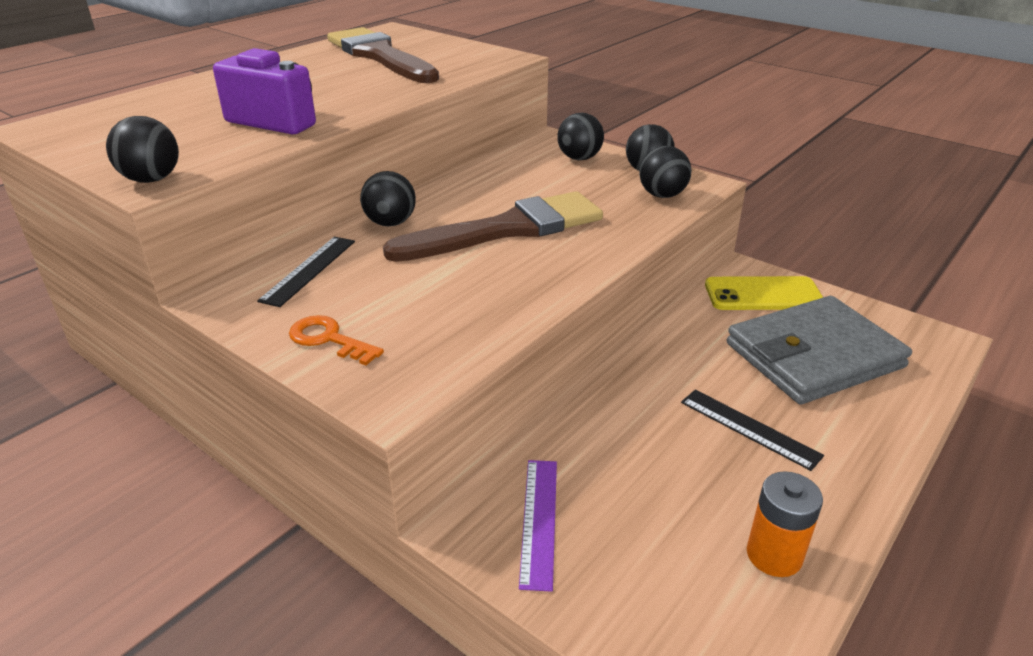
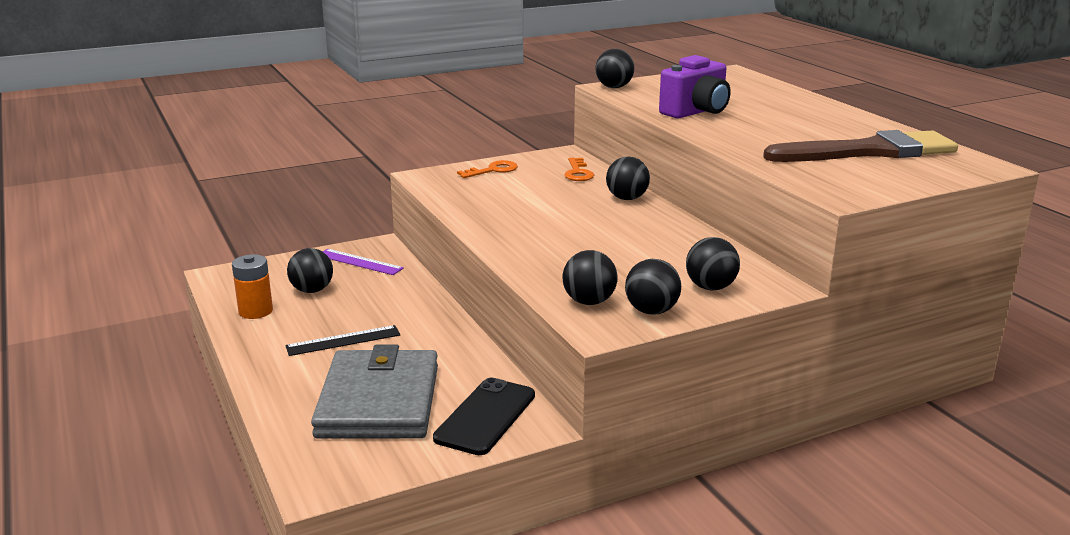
camera: 115 degrees right, 10 degrees down
black ruler [257,237,355,307] -> orange key [564,158,594,181]
brown brush [383,191,603,262] -> none
yellow phone [705,276,823,310] -> black phone [433,377,535,455]
none -> black ball [287,248,333,293]

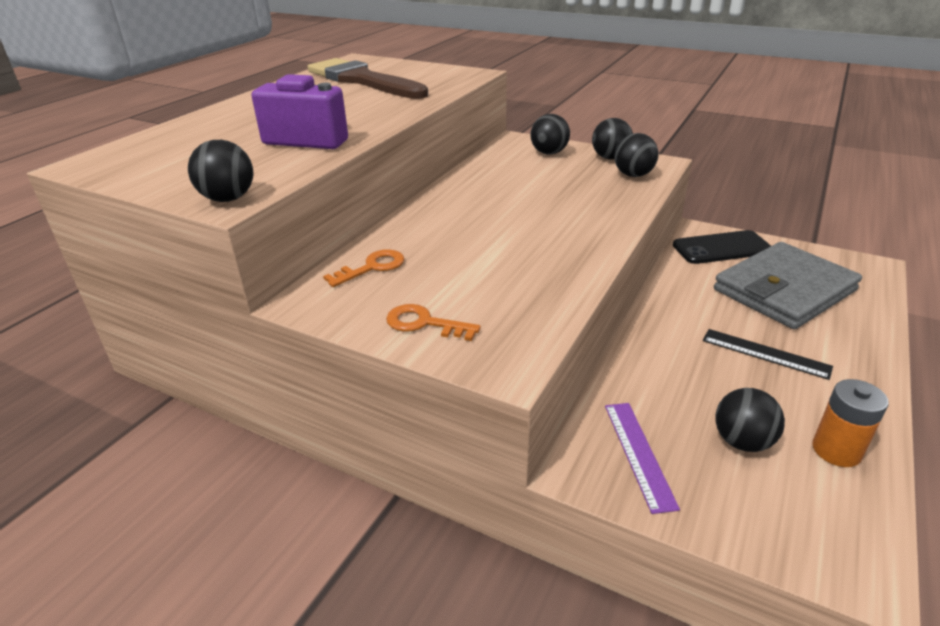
camera: 125 degrees left, 10 degrees up
black ball [606,157,650,200] -> none

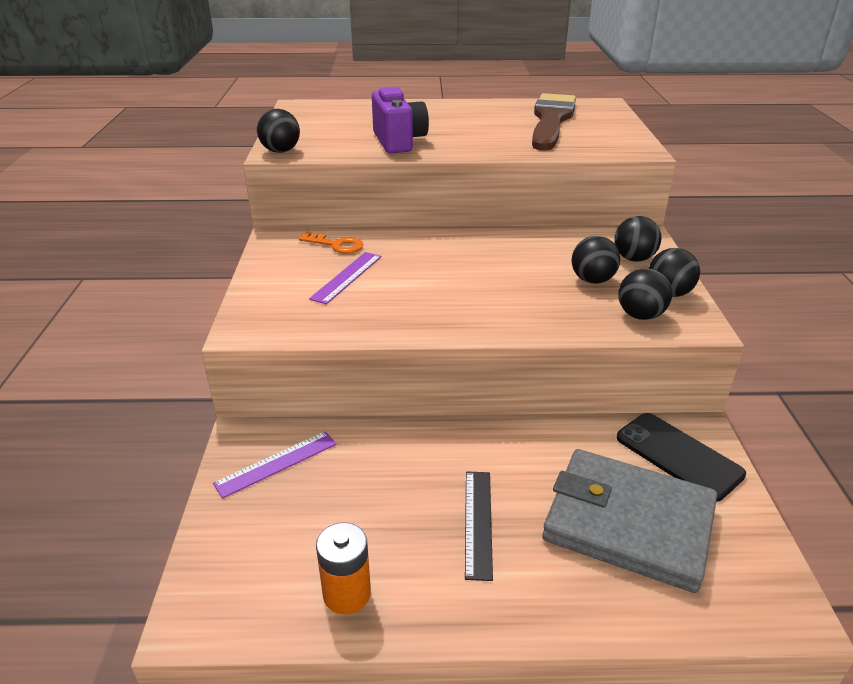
camera: 60 degrees right, 0 degrees up
orange key [386,304,481,341] -> none
black ball [716,388,785,452] -> black ball moved to [572,236,620,284]
none -> purple ruler [309,252,381,304]

